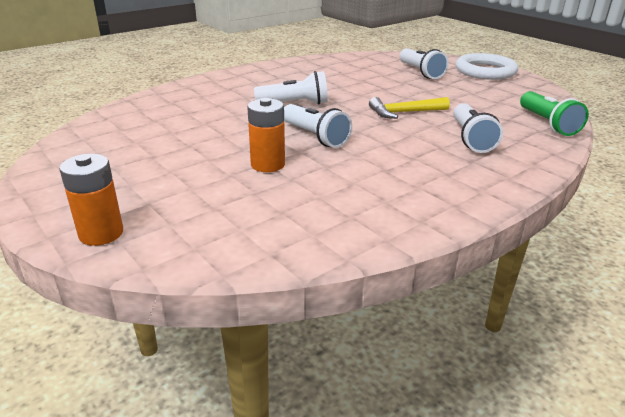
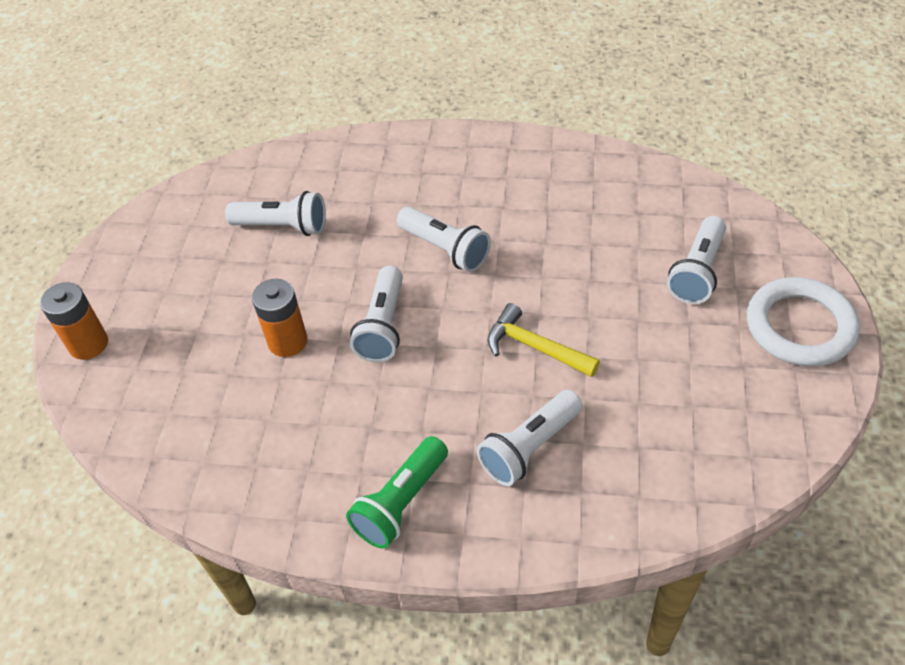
camera: 50 degrees right, 20 degrees up
green flashlight [520,91,589,136] -> green flashlight moved to [346,436,448,549]
none -> white flashlight [225,191,326,236]

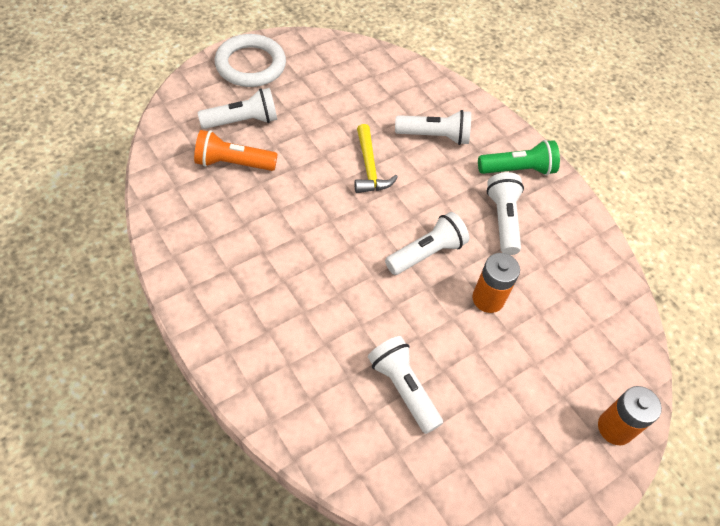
camera: 140 degrees left, 5 degrees up
white flashlight [397,207,491,272] -> white flashlight moved to [487,172,524,255]
none -> orange flashlight [194,130,278,171]

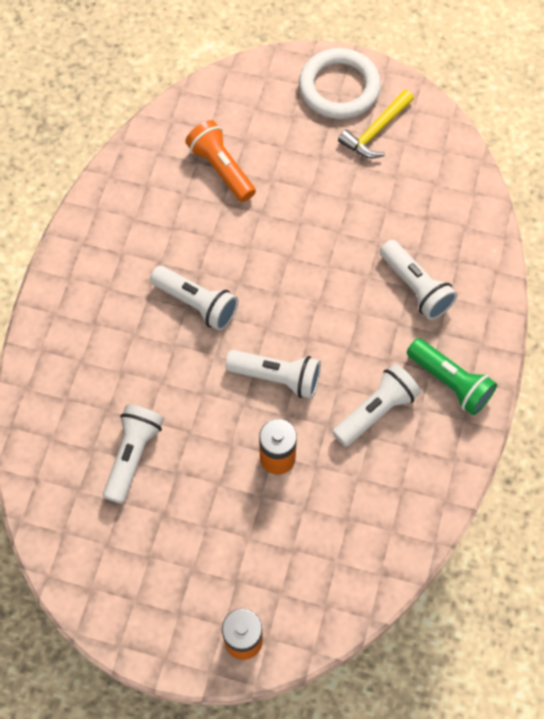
camera: 55 degrees right, 10 degrees up
white flashlight [198,88,277,129] -> white flashlight moved to [150,266,239,331]
yellow hammer [354,124,398,193] -> yellow hammer moved to [338,89,414,159]

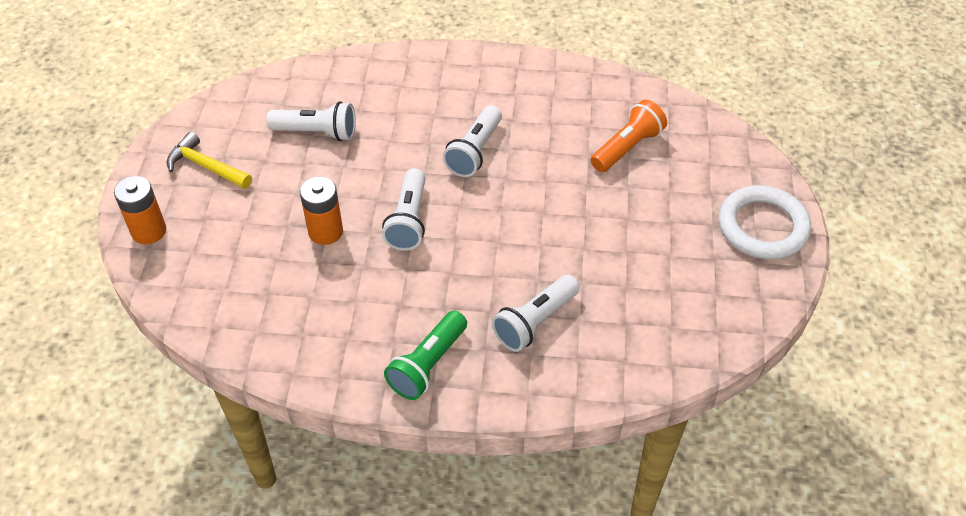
camera: 80 degrees right, 15 degrees down
white flashlight [332,364,421,447] -> none
yellow hammer [338,89,414,159] -> yellow hammer moved to [167,132,252,189]

